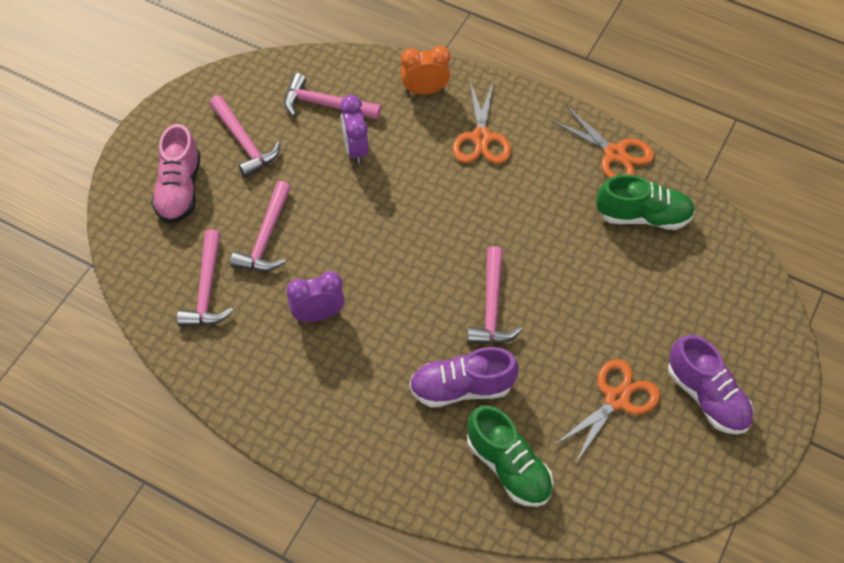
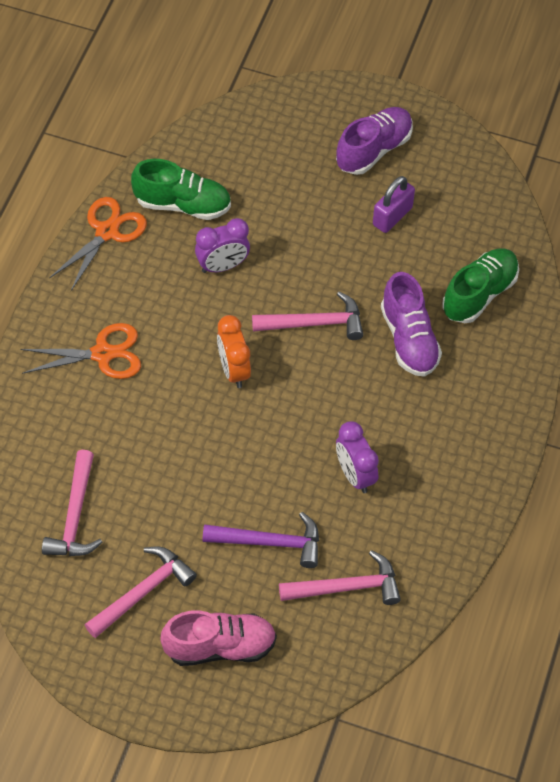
camera: 100 degrees left, 0 degrees up
pink hammer [230,181,291,271] -> purple hammer [203,512,319,568]
purple clock [340,95,369,165] -> purple clock moved to [195,218,250,273]
orange clock [401,46,450,95] -> orange clock moved to [217,315,251,388]
orange scissors [553,359,660,464] -> purple padlock [373,176,415,233]
green shoe [596,174,695,230] -> green shoe turned 105 degrees clockwise [131,159,231,220]

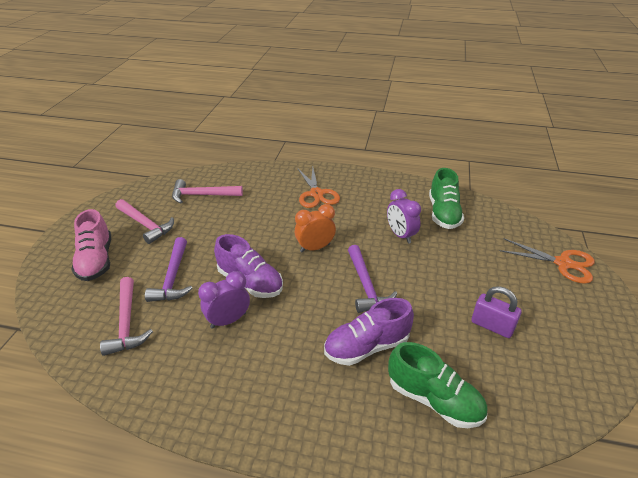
camera: 85 degrees right, 20 degrees down
orange scissors [49,197,147,291] -> orange scissors moved to [500,238,595,284]
pink hammer [252,292,363,340] -> purple hammer [348,245,397,313]
purple shoe [336,107,413,175] -> purple shoe moved to [214,234,283,298]

